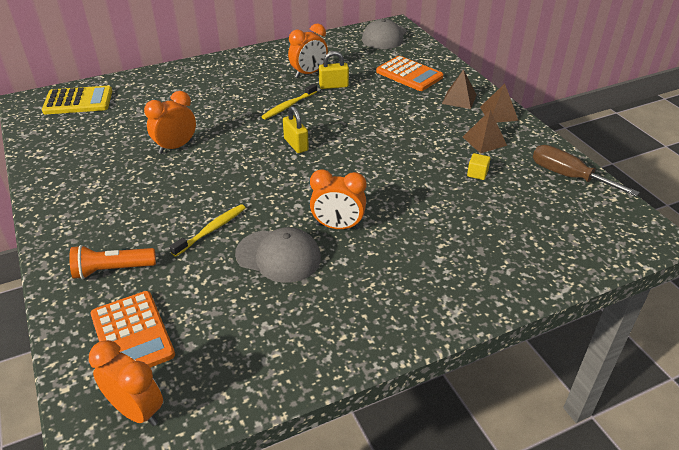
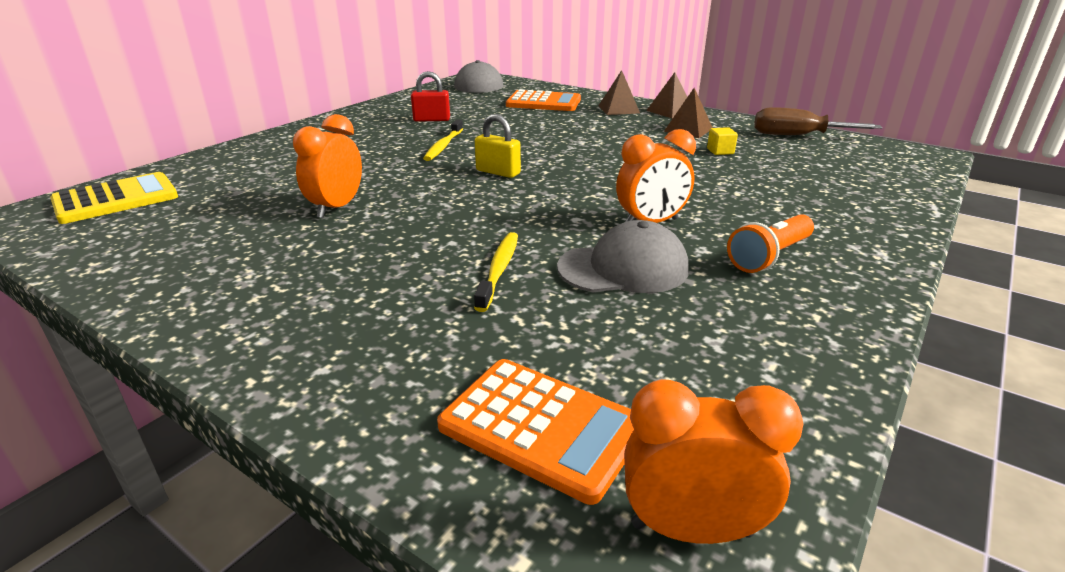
camera: 30 degrees left, 10 degrees down
orange flashlight [69,245,156,279] -> orange flashlight moved to [727,214,814,273]
orange clock [288,24,328,78] -> red padlock [411,71,450,122]
yellow padlock [319,51,349,89] -> none

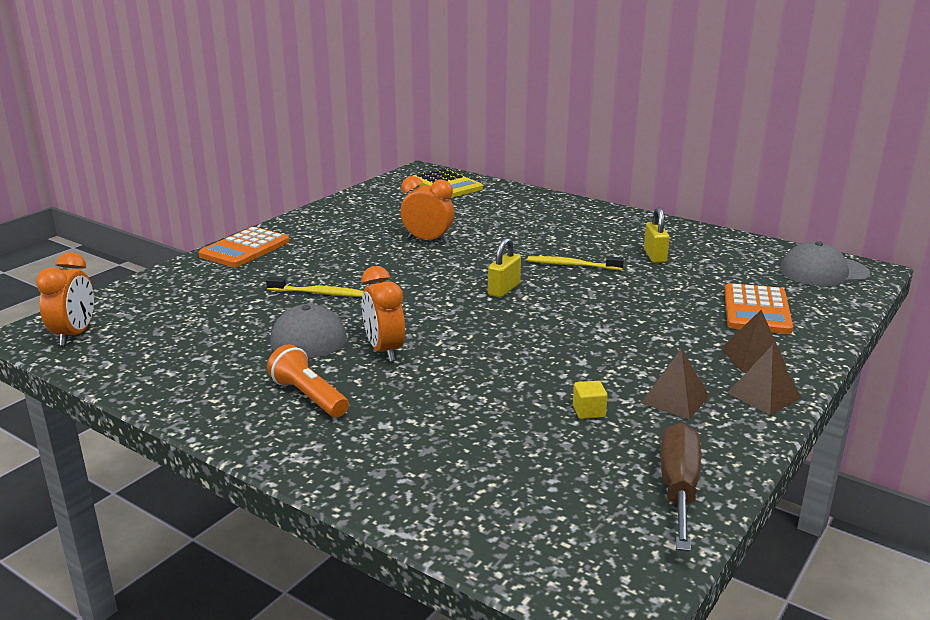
camera: 90 degrees right, 5 degrees down
red padlock [411,71,450,122] -> yellow padlock [644,208,670,263]
orange calculator [437,359,634,505] -> orange calculator moved to [199,227,289,267]

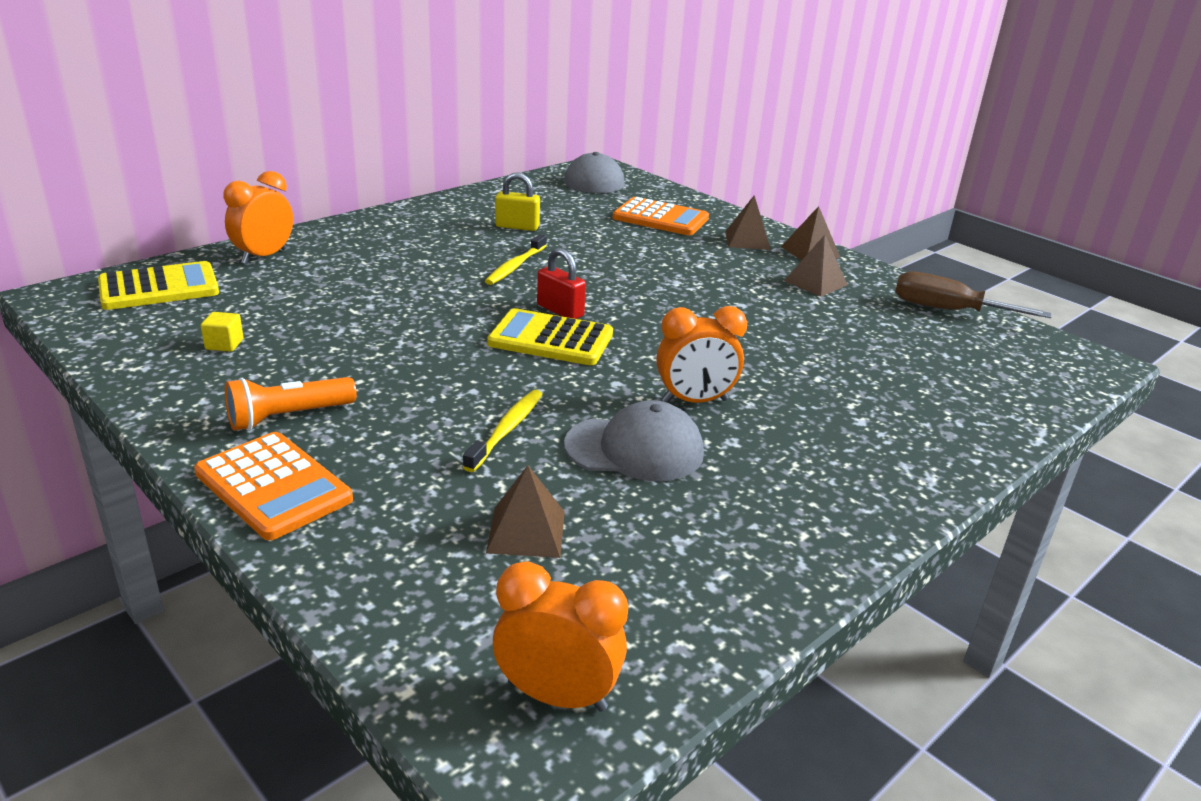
camera: 80 degrees left, 5 degrees up
orange flashlight [267,344,349,417] -> orange flashlight moved to [225,377,357,431]
orange clock [401,176,454,243] -> orange clock moved to [223,171,293,264]
yellow padlock [488,238,521,298] -> red padlock [537,248,586,319]
yellow cube [573,381,608,419] -> yellow cube moved to [201,312,243,352]
none -> brown pyramid [486,465,565,558]
none -> yellow calculator [487,308,613,365]

